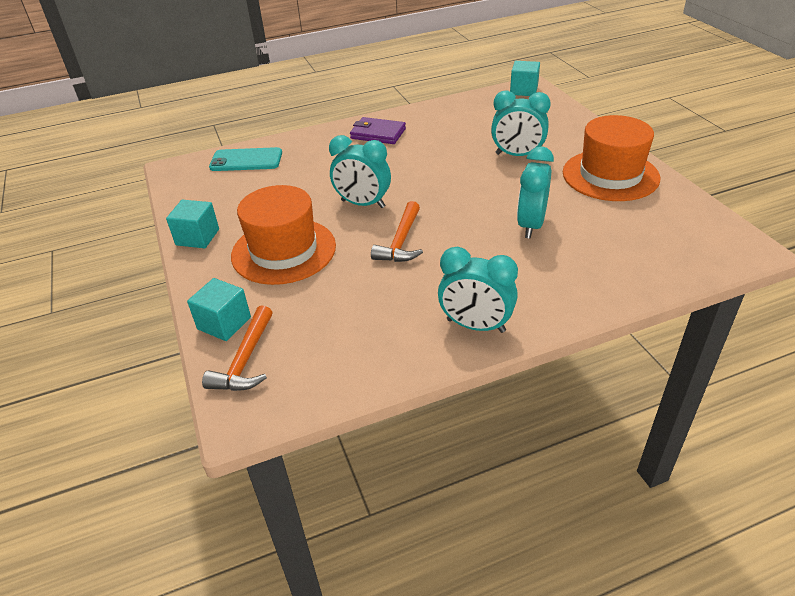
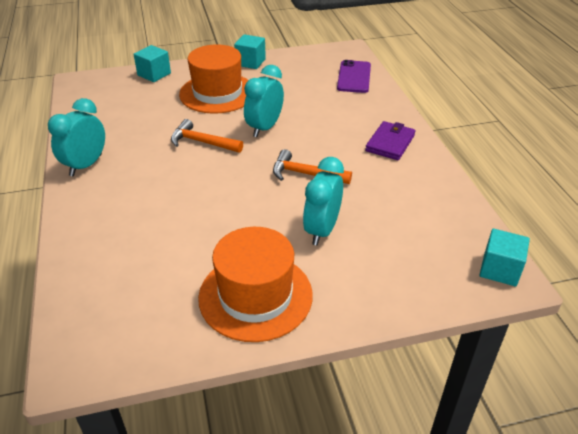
camera: 95 degrees right, 0 degrees up
orange hammer [202,305,273,391] -> orange hammer moved to [273,149,352,184]
turquoise phone [209,147,282,171] -> purple phone [337,60,371,93]
turquoise clock [517,146,554,239] -> none

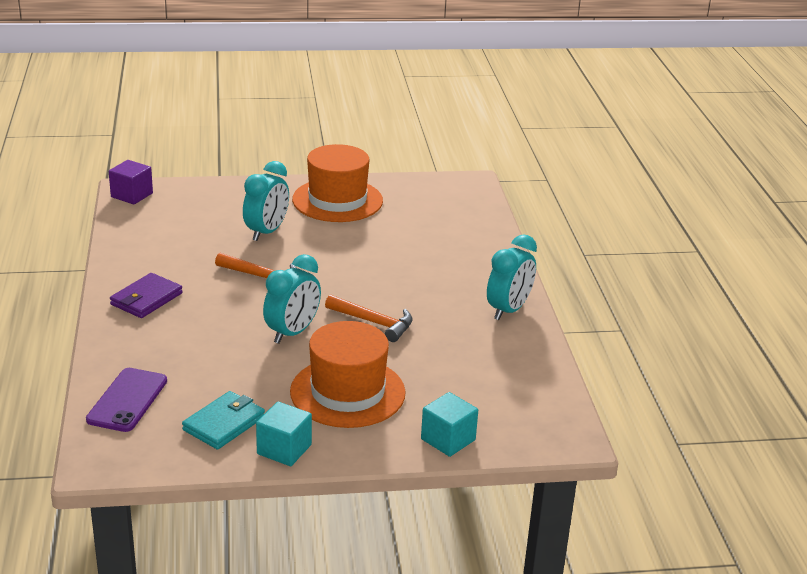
camera: 175 degrees left, 10 degrees down
turquoise cube [479,229,530,286] -> purple cube [109,160,153,205]
none -> turquoise wallet [182,391,265,450]

